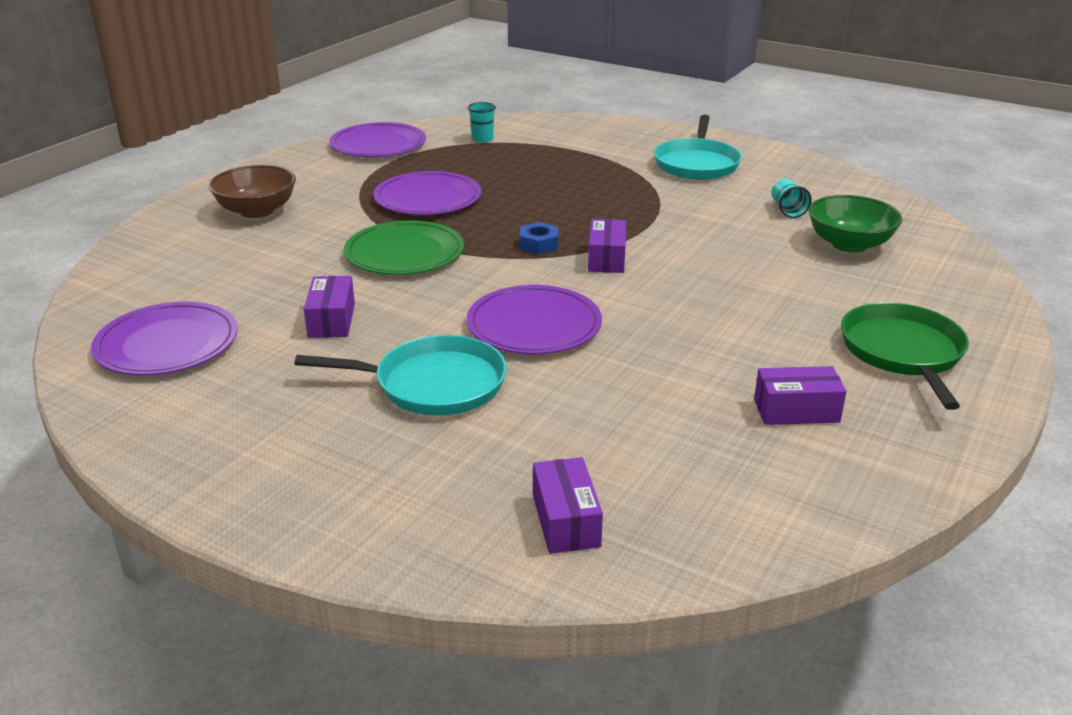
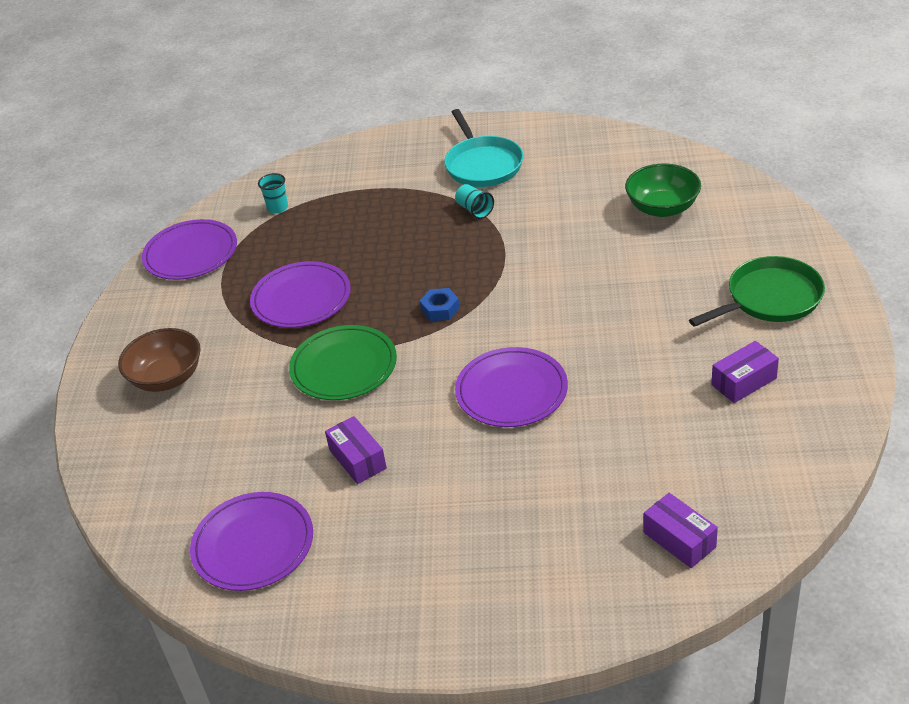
camera: 25 degrees left, 10 degrees up
turquoise pan [294,335,507,416] -> none
purple box [588,219,626,273] -> none
turquoise cup [771,179,812,218] -> turquoise cup moved to [455,184,494,219]
green pan [841,302,969,410] -> green pan turned 90 degrees clockwise [689,256,825,327]

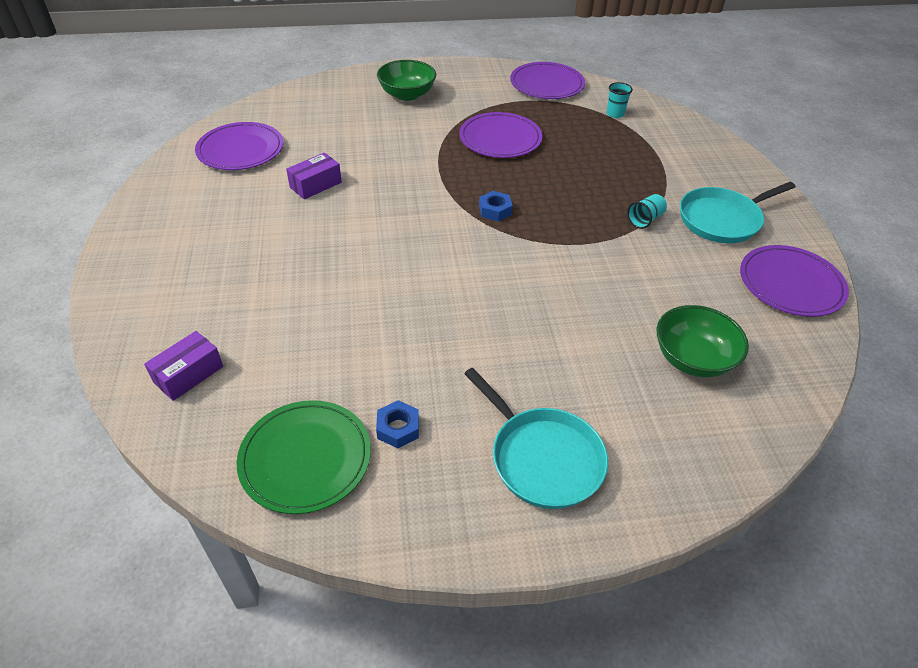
camera: 75 degrees right, 5 degrees up
brown bowl [118,328,201,392] -> green bowl [377,60,436,101]
green plate [289,325,397,400] -> green plate moved to [237,400,371,514]
purple plate [455,347,568,427] -> purple plate moved to [740,245,849,317]
green pan [689,256,825,327] -> turquoise pan [464,368,608,509]
purple box [711,341,779,403] -> blue nut [376,400,419,448]

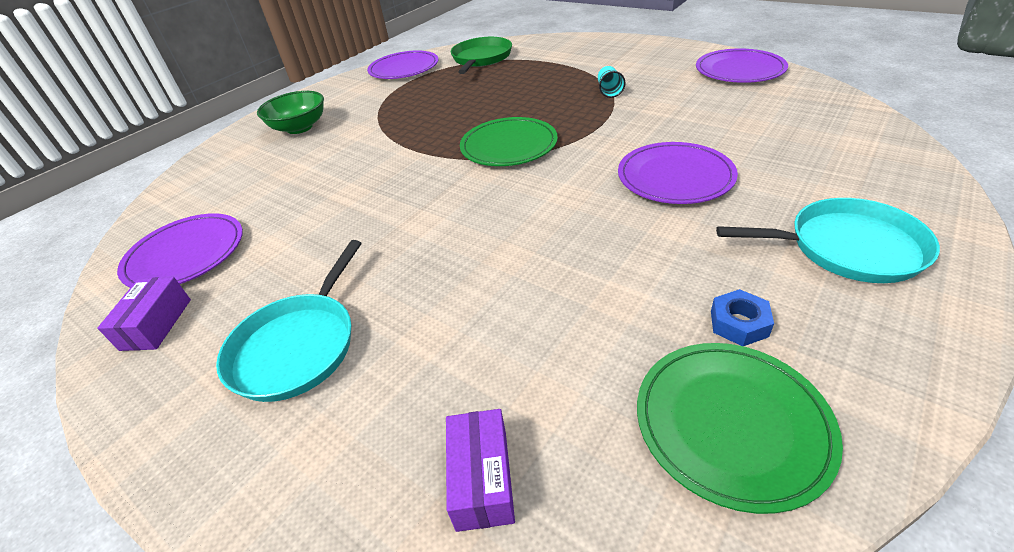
camera: 40 degrees left, 5 degrees down
purple box [286,153,342,199] -> purple box moved to [97,277,191,351]
purple plate [459,112,542,158] -> purple plate moved to [618,142,738,204]
blue nut [479,191,513,221] -> green plate [460,117,558,166]
turquoise cup [607,82,633,118] -> green pan [451,37,512,74]
green bowl [657,305,749,377] -> none
turquoise pan [680,182,795,243] -> turquoise pan moved to [216,240,362,402]

